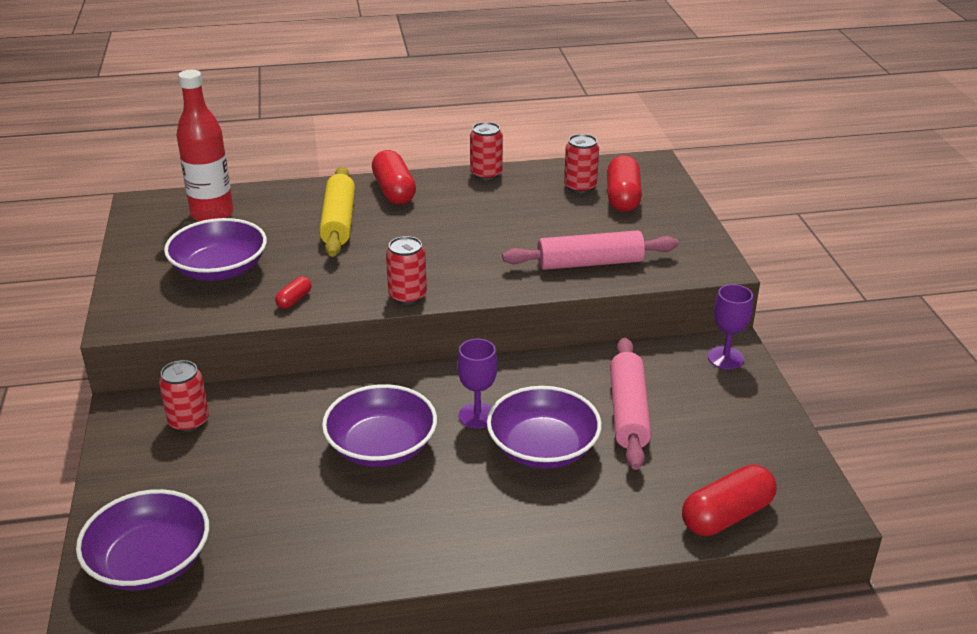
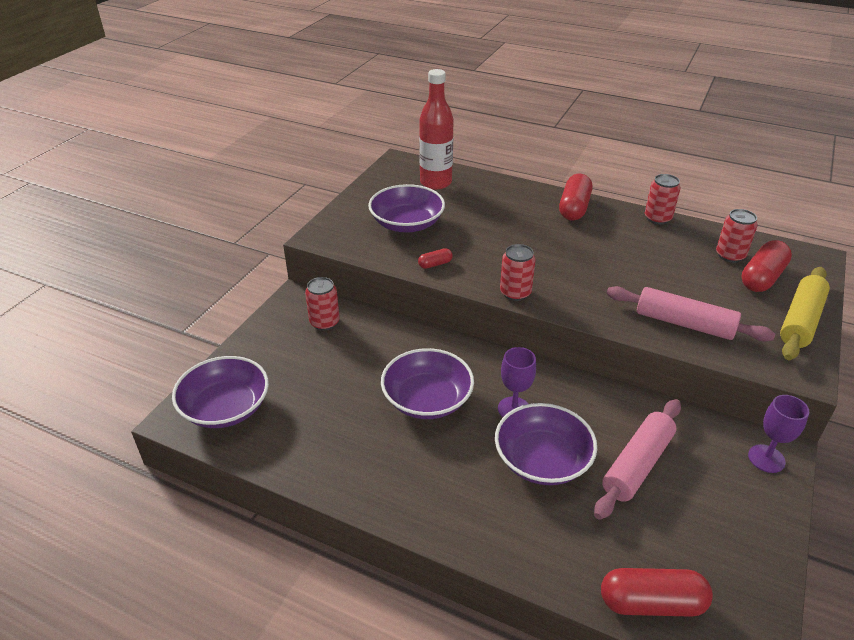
camera: 35 degrees right, 5 degrees up
yellow rolling pin [319,167,355,257] -> yellow rolling pin moved to [780,267,830,360]

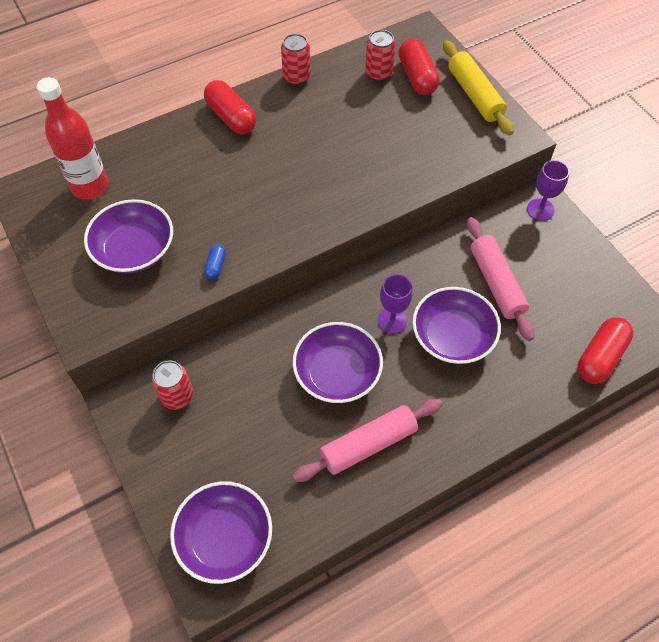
camera: 55 degrees left, 20 degrees up
red capsule [418,248,453,269] -> blue capsule [204,244,226,280]
red can [500,244,536,301] -> none
pink rolling pin [607,286,775,342] -> pink rolling pin moved to [292,399,442,482]

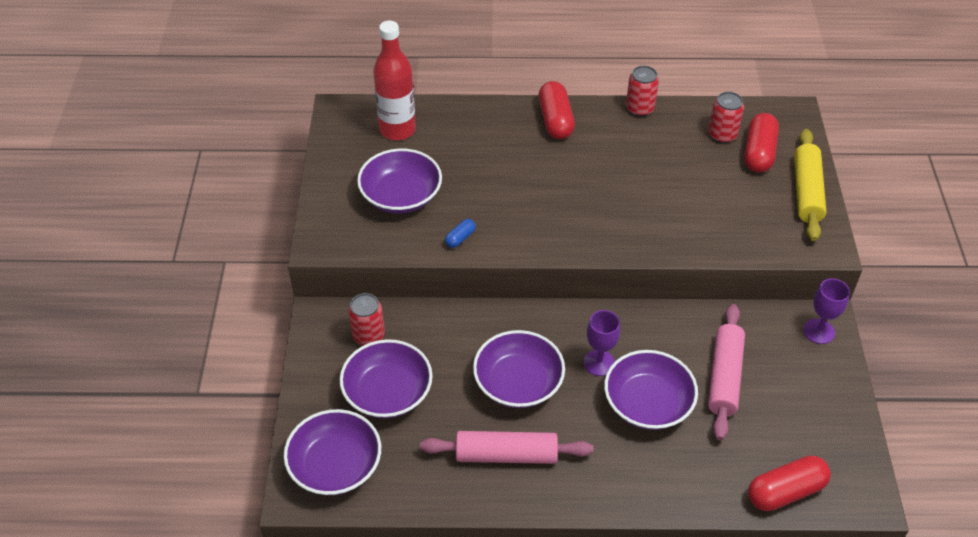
camera: 30 degrees right, 10 degrees down
none -> purple bowl [339,339,433,418]

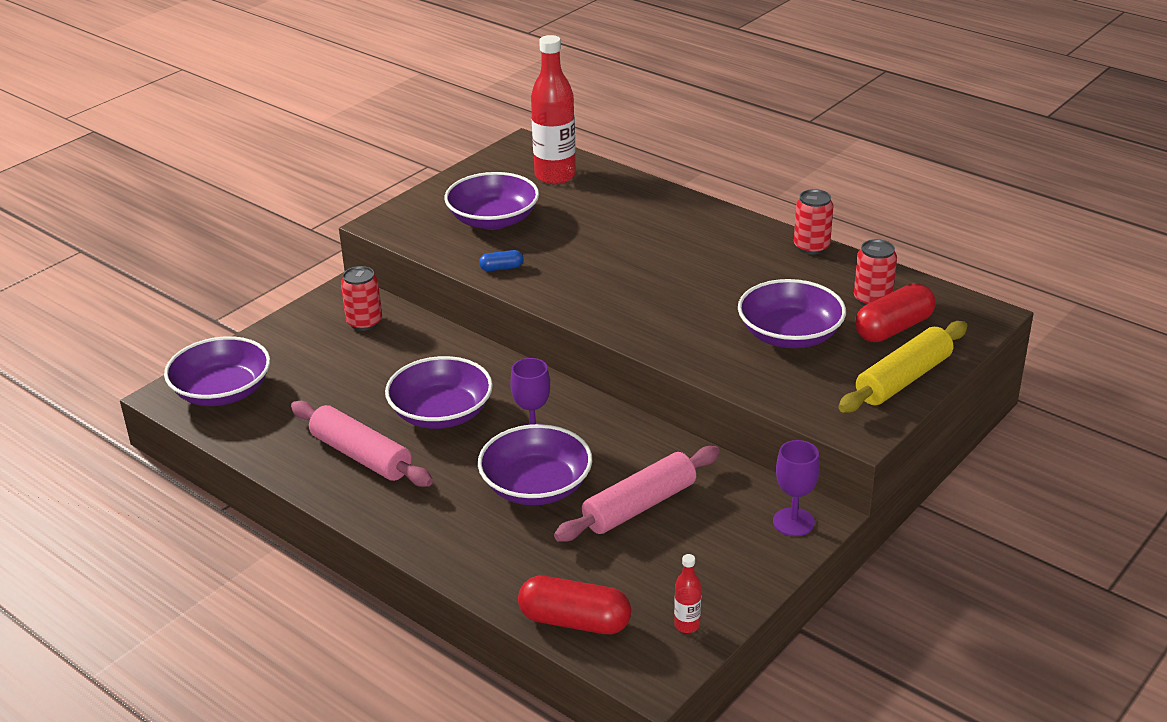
camera: 40 degrees right, 15 degrees down
purple bowl [339,339,433,418] -> purple bowl moved to [738,279,846,348]
red capsule [539,81,575,139] -> none
none -> red bottle [674,554,701,633]

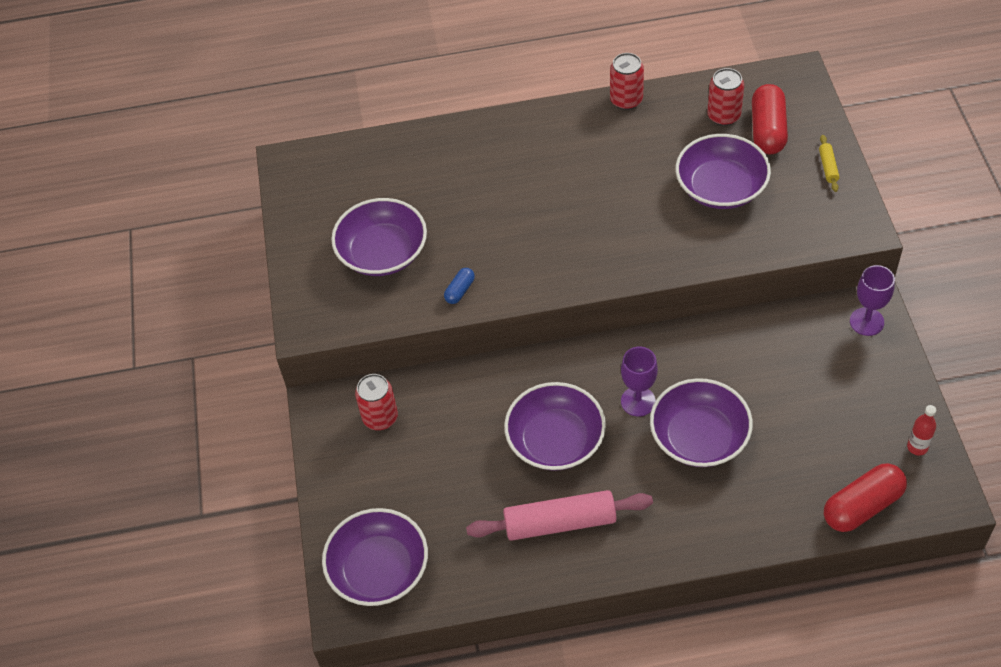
camera: 45 degrees left, 20 degrees up
red bottle [531,35,576,184] -> none
pink rolling pin [554,446,720,542] -> none
yellow rolling pin [838,321,967,413] -> yellow rolling pin [819,135,839,192], size x0.44

